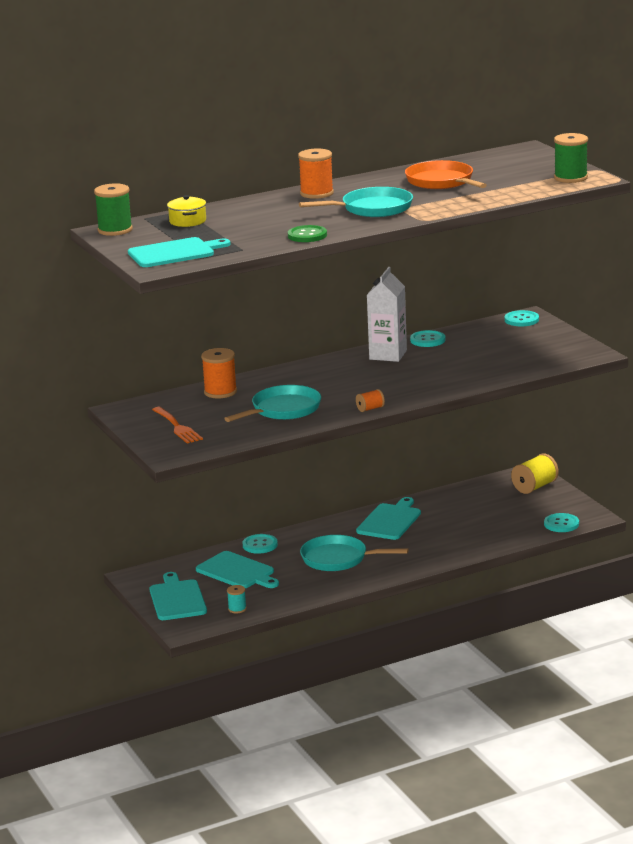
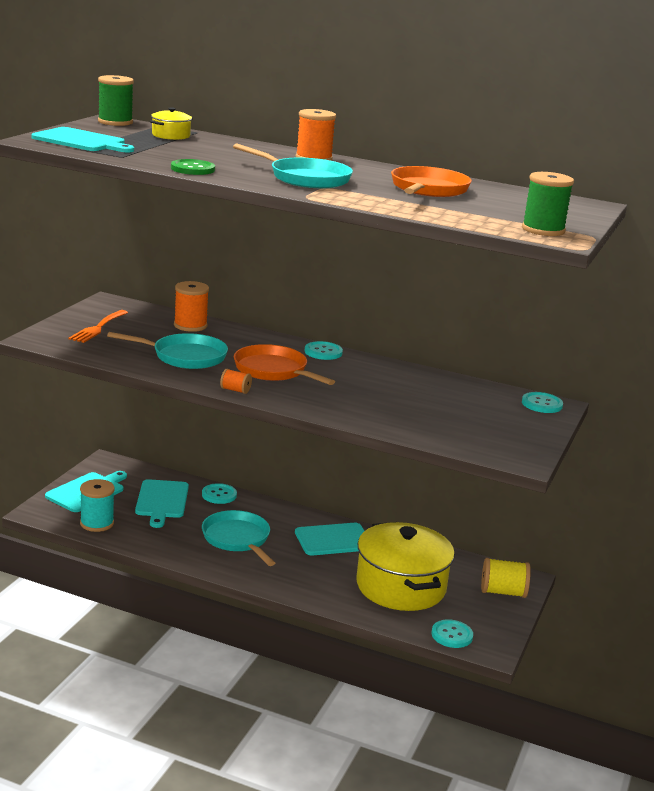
camera: 45 degrees right, 0 degrees up
turquoise spool [227,585,247,614] -> turquoise spool [80,479,115,532], size x1.83
white carton [367,267,407,362] -> none
turquoise button [410,330,445,347] -> turquoise button moved to [305,341,343,360]
none -> orange pan [234,344,335,385]
none -> yellow pot [356,522,455,611]

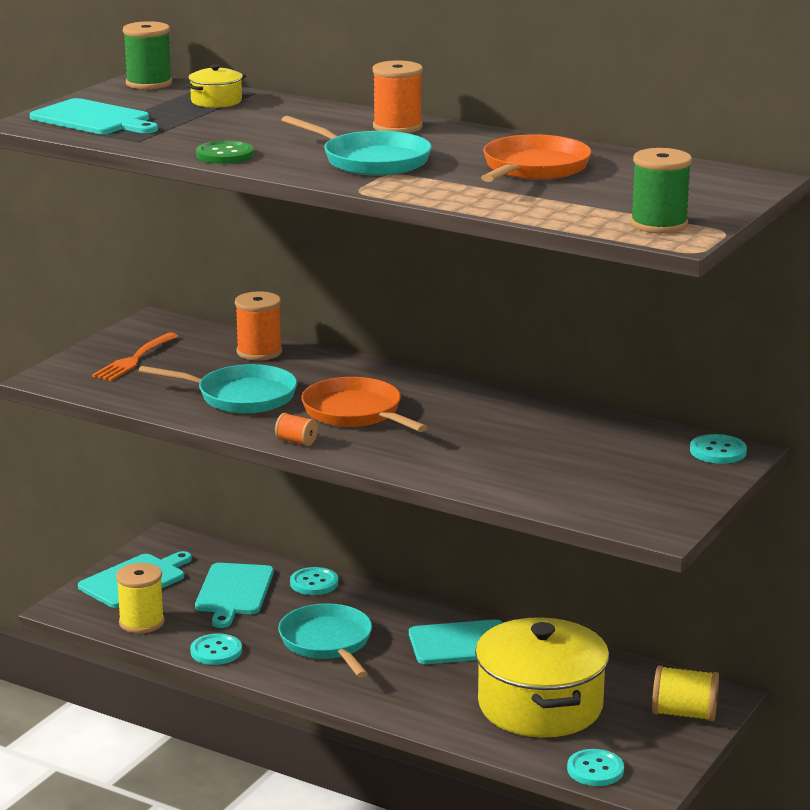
camera: 10 degrees right, 0 degrees up
turquoise spool [80,479,115,532] -> yellow spool [116,563,165,633]
turquoise button [305,341,343,360] -> turquoise button moved to [190,634,242,665]

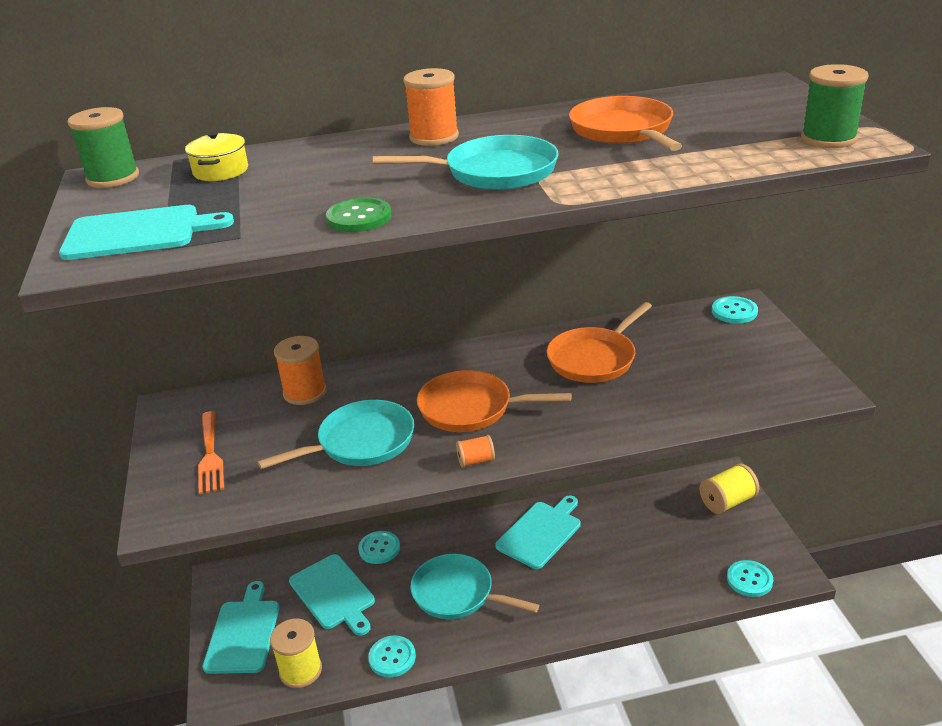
camera: 40 degrees left, 10 degrees up
yellow pot [475,617,609,738] -> none
none -> orange pan [547,302,652,383]

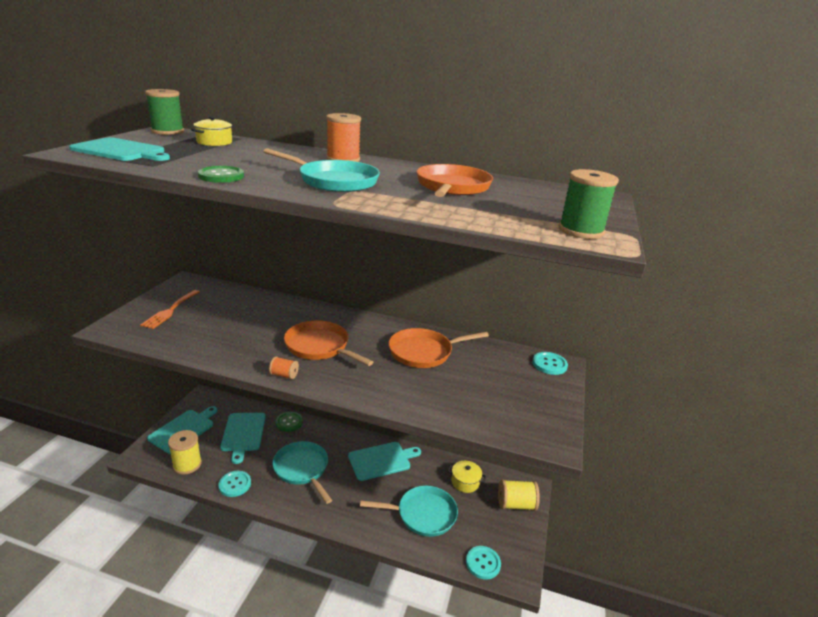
camera: 25 degrees right, 5 degrees down
turquoise pan [258,400,414,469] -> turquoise pan moved to [360,486,458,537]
orange spool [274,336,327,405] -> none
turquoise button [358,531,400,564] -> green button [276,412,303,432]
none -> yellow pot [448,461,486,493]

